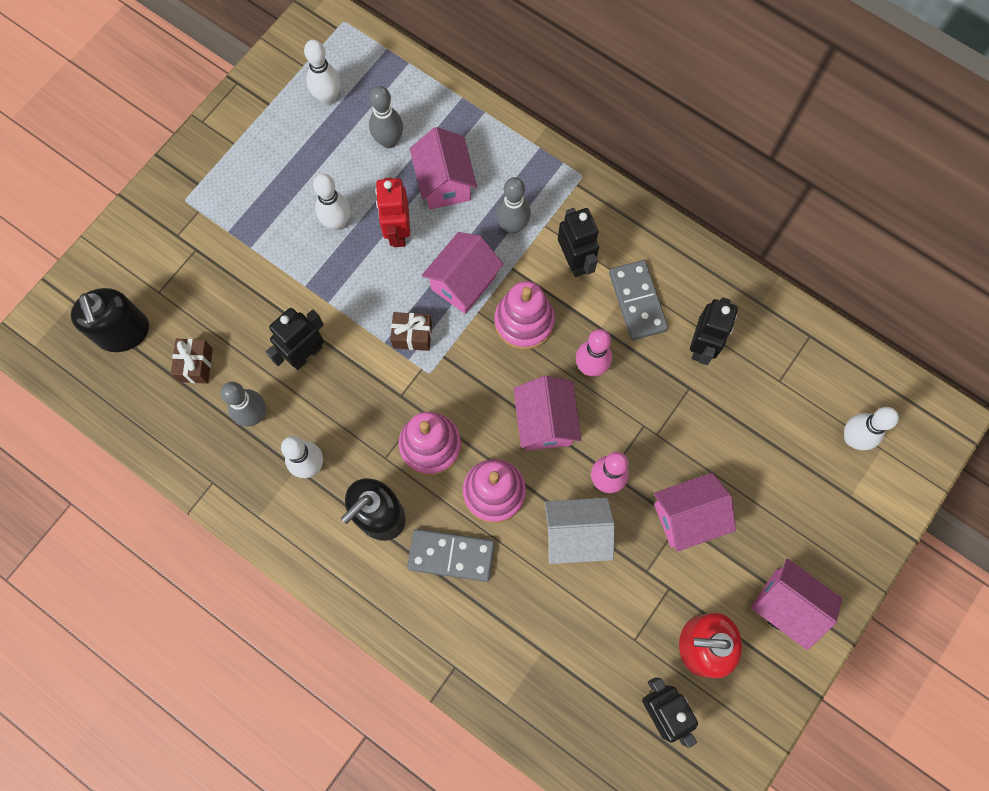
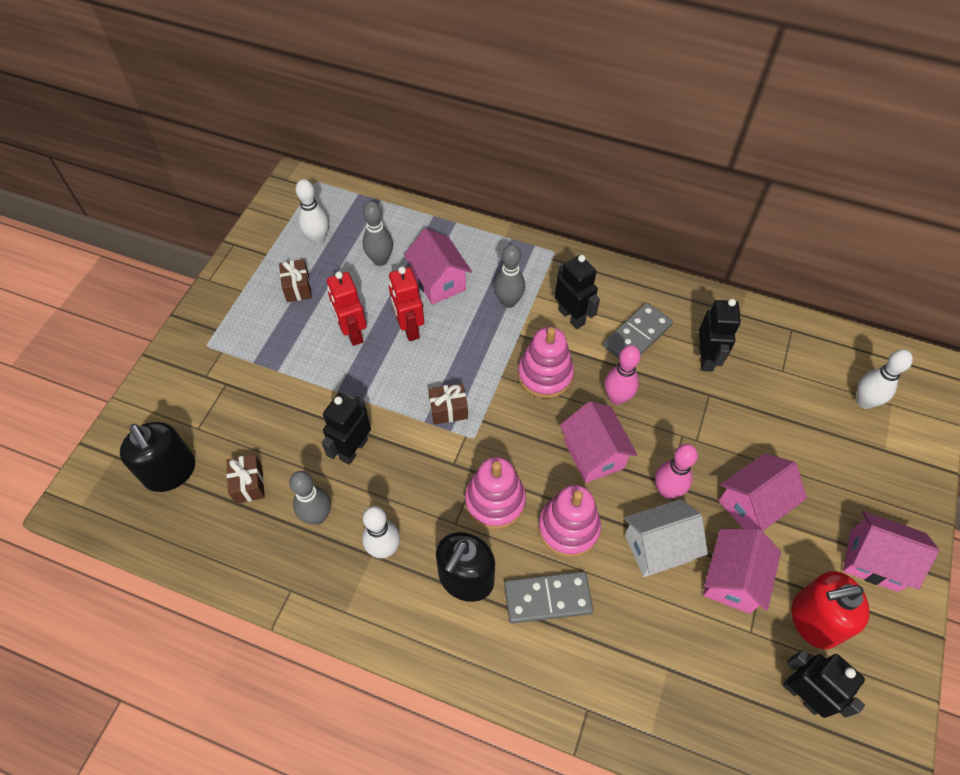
camera: 15 degrees left, 15 degrees down
white bowling pin [313,174,351,230] -> red robot [327,271,367,346]
pink house [422,232,504,314] -> pink house moved to [703,529,781,614]
grey domino [609,260,668,340] -> grey domino turned 75 degrees clockwise [603,303,673,358]
none -> brown gift [279,259,312,302]

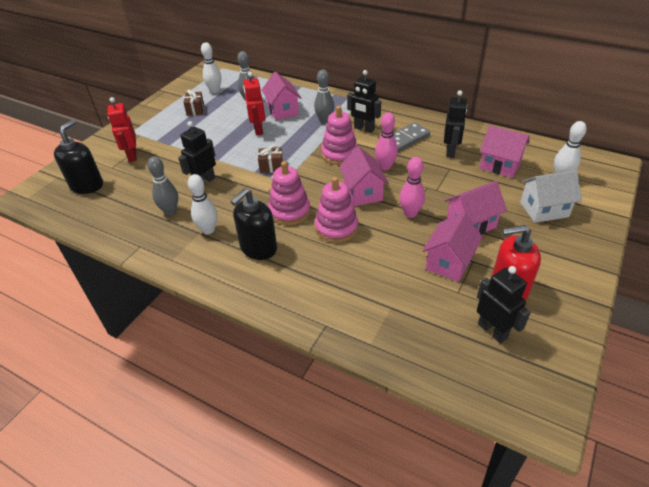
camera: 10 degrees right, 15 degrees down
black soap dispenser [120,422,195,492] -> black soap dispenser turned 135 degrees counterclockwise [54,120,103,194]
brown gift [226,454,265,504] -> none
red robot [327,271,367,346] -> red robot moved to [108,97,137,162]
grey domino [504,572,593,624] -> none
black robot [555,255,600,329] -> black robot turned 150 degrees clockwise [347,70,381,133]
white house [624,499,708,577] -> white house moved to [520,170,582,223]
pink house [843,511,939,592] -> pink house moved to [480,125,529,178]

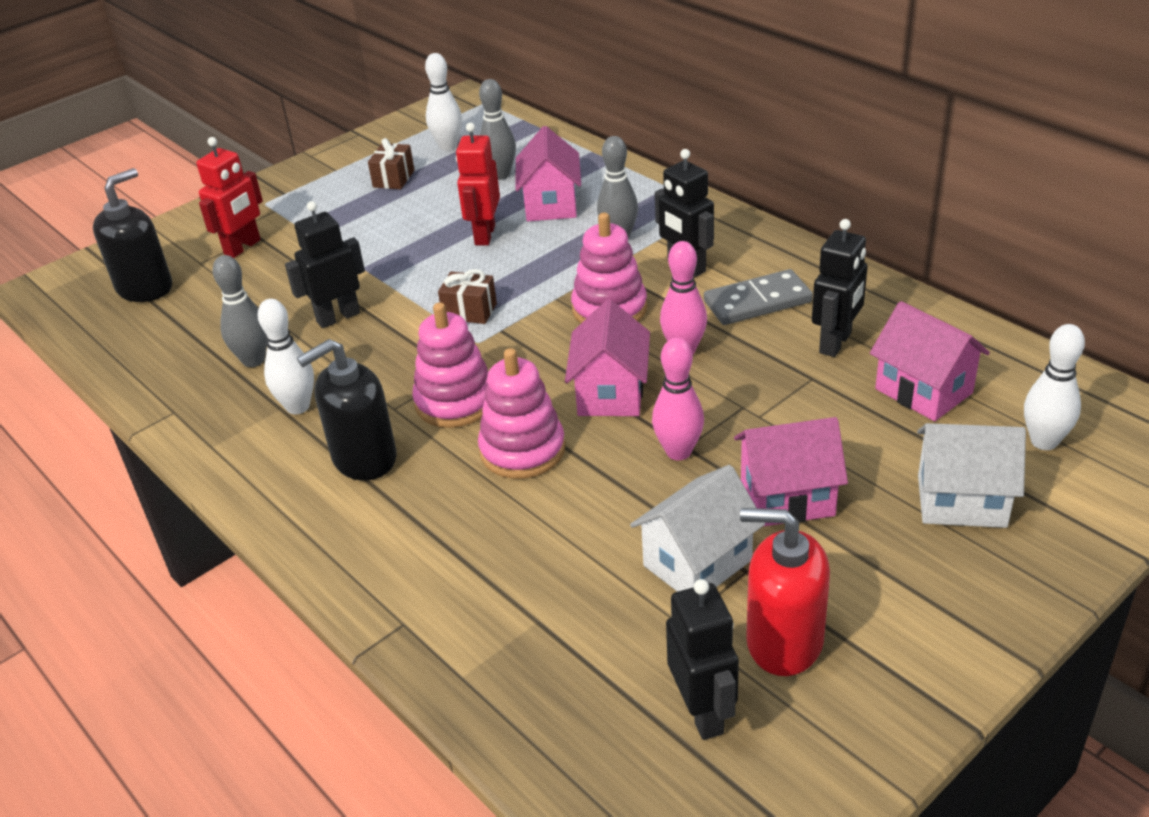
camera: 20 degrees right, 5 degrees down
red robot [108,97,137,162] -> red robot turned 150 degrees counterclockwise [196,137,263,258]
pink house [422,212,483,282] -> white house [630,465,765,592]

